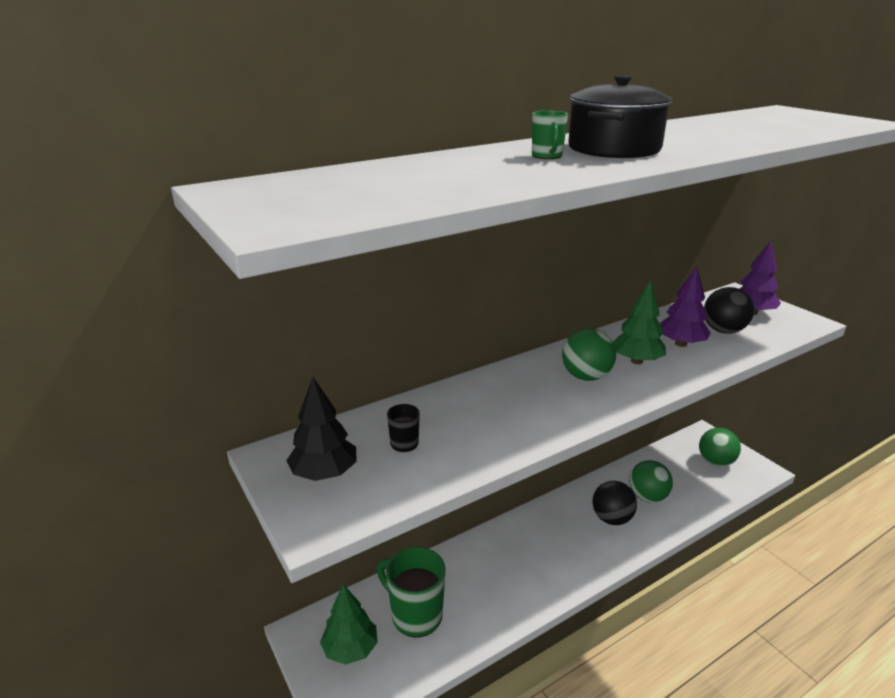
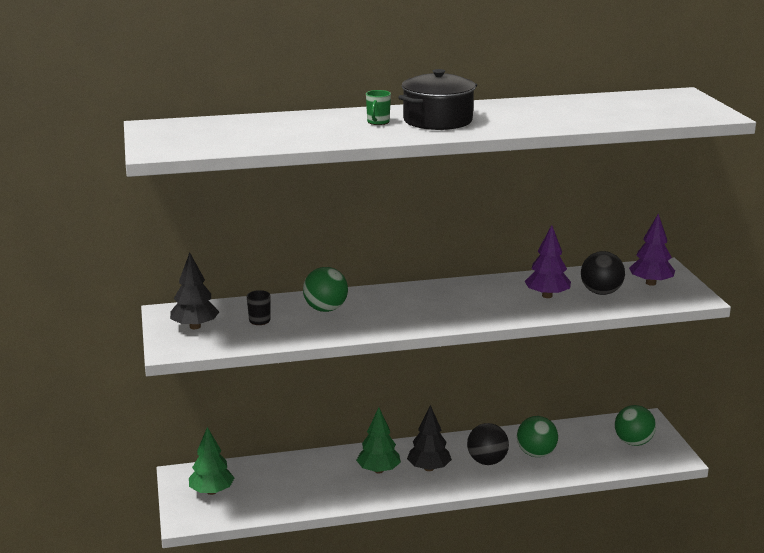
camera: 20 degrees right, 5 degrees down
green mug [377,547,446,637] -> none
green ball [562,328,616,381] -> green ball moved to [303,267,348,312]
green tree [613,280,666,364] -> green tree moved to [356,407,401,474]
none -> black tree [407,405,452,471]

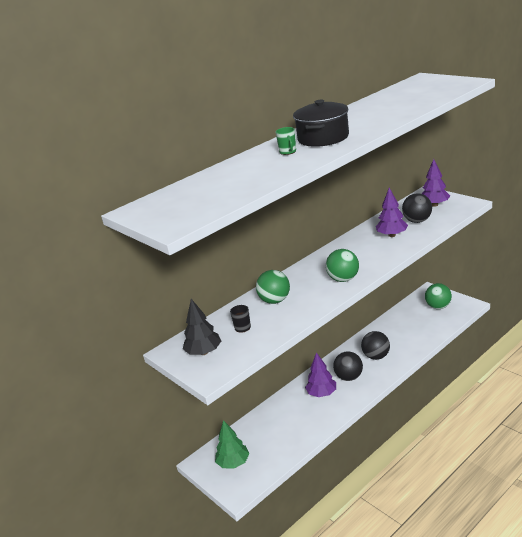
camera: 25 degrees left, 5 degrees up
green tree [356,407,401,474] -> purple tree [305,352,336,397]
black tree [407,405,452,471] -> black ball [333,351,363,381]
green ball [517,416,558,457] -> green ball moved to [326,249,359,282]

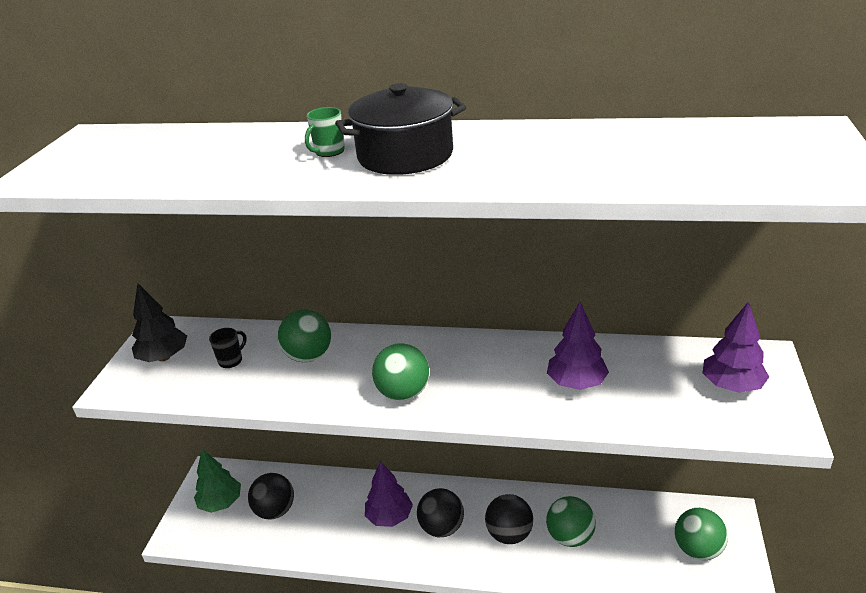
camera: 50 degrees right, 5 degrees up
black ball [402,193,432,223] -> black ball moved to [248,473,294,520]
none -> green ball [546,496,596,547]

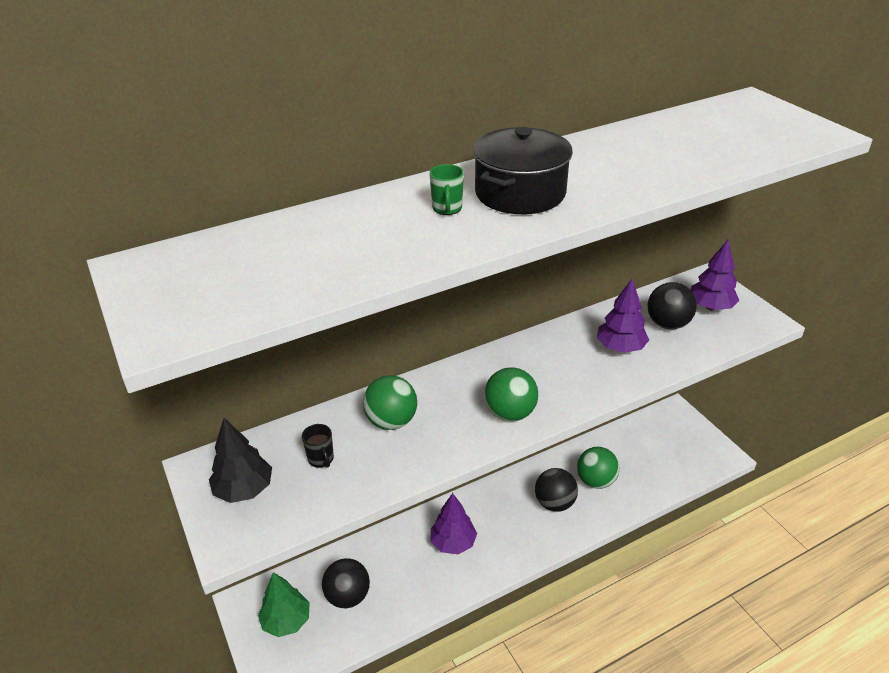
camera: 40 degrees left, 5 degrees up
black mug [209,328,247,368] -> black mug turned 150 degrees clockwise [302,424,334,468]
black ball [417,488,464,538] -> black ball moved to [647,282,697,329]
green ball [675,508,728,560] -> none

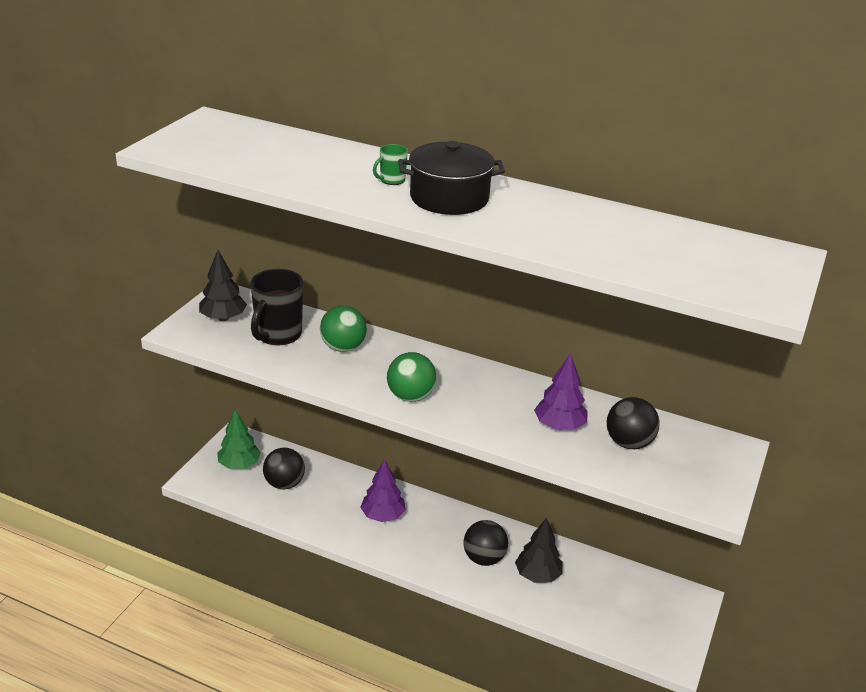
camera: 50 degrees right, 5 degrees down
black mug [302,424,334,468] -> black mug [250,269,303,345], size x2.15
green ball [577,447,619,489] -> black tree [515,518,562,583]
purple tree [690,240,739,310] -> none

